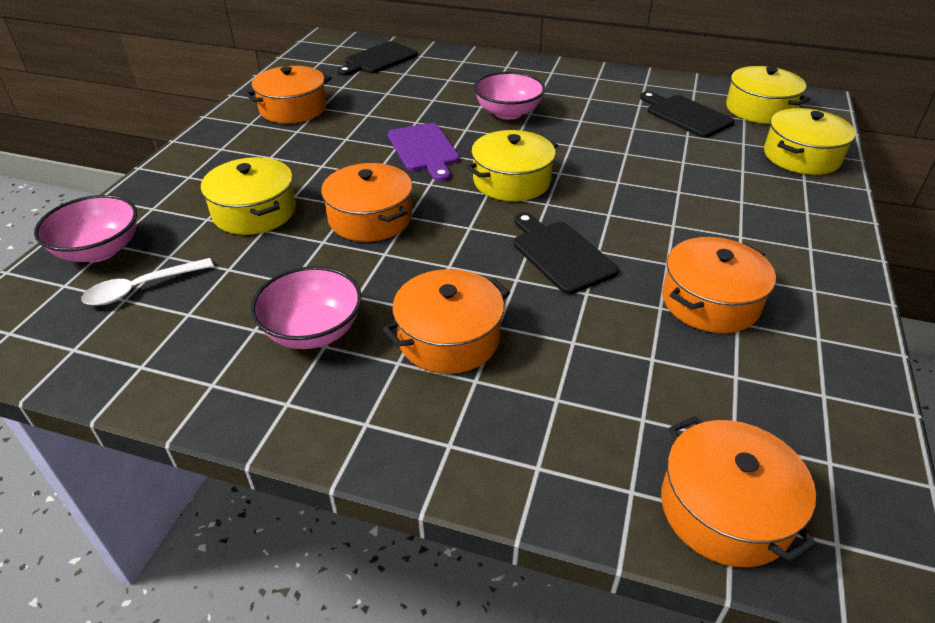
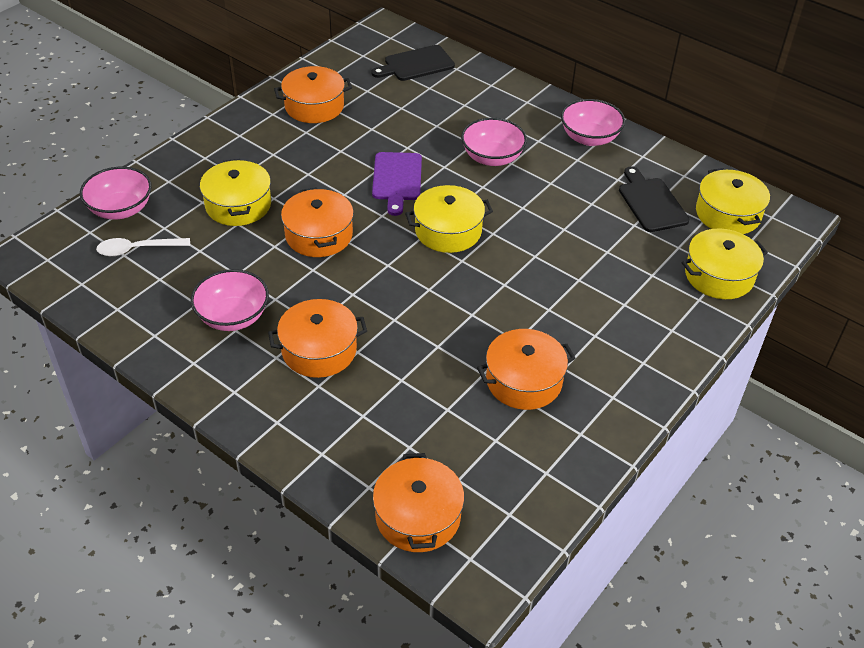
camera: 20 degrees right, 5 degrees up
black cutting board [513,212,619,294] -> none
none -> pink bowl [561,99,625,146]

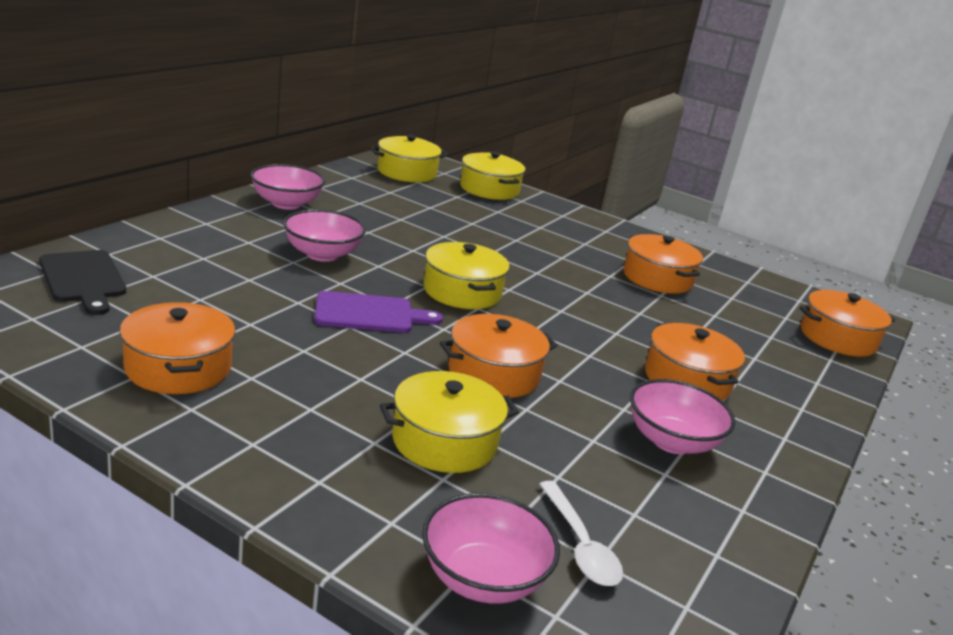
camera: 100 degrees left, 20 degrees down
black cutting board [619,166,689,232] -> none

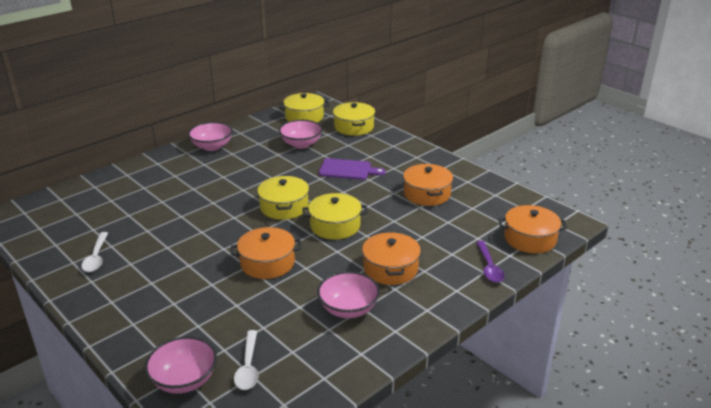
camera: 20 degrees right, 5 degrees up
black cutting board [39,250,126,315] -> none
orange pot [120,302,235,394] -> white spoon [81,232,108,272]
pink bowl [283,209,366,262] -> pink bowl moved to [279,120,323,149]
purple cutting board [314,291,443,333] -> purple cutting board moved to [319,158,385,180]
yellow pot [380,371,519,473] -> yellow pot moved to [303,193,368,240]
none -> purple spoon [476,241,505,283]

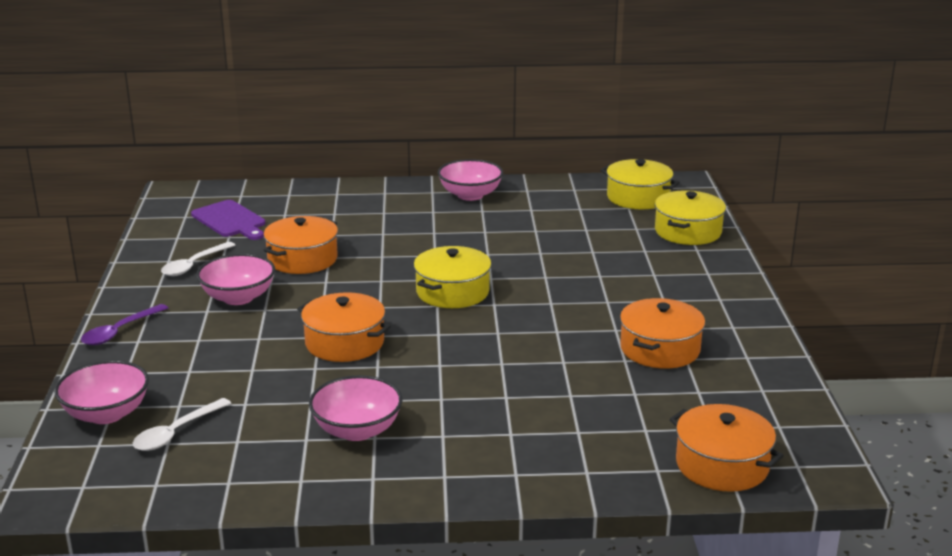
camera: 40 degrees right, 5 degrees down
pink bowl [279,120,323,149] -> pink bowl moved to [196,254,275,305]
yellow pot [303,193,368,240] -> none
purple cutting board [319,158,385,180] -> purple cutting board moved to [191,200,265,240]
orange pot [362,232,421,285] -> orange pot moved to [263,216,338,274]
purple spoon [476,241,505,283] -> purple spoon moved to [81,304,168,345]

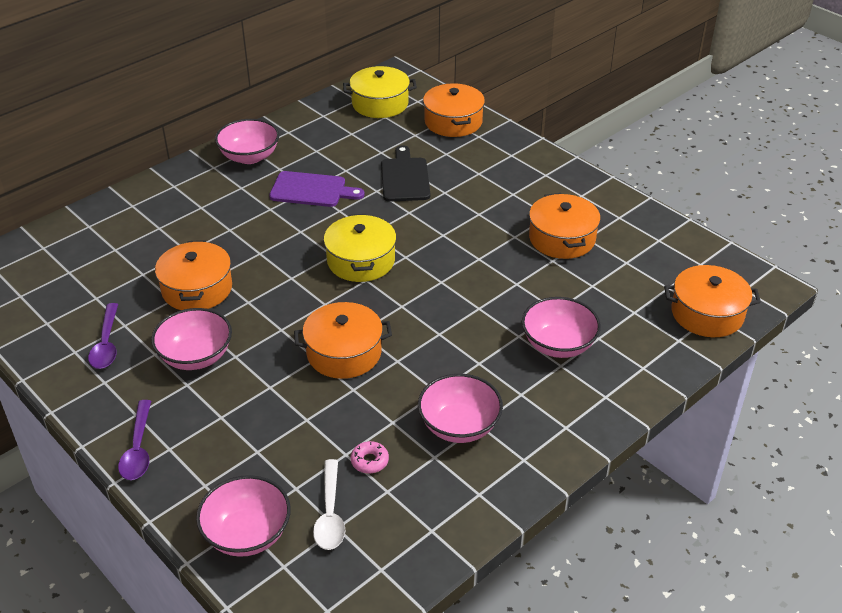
camera: 40 degrees left, 15 degrees up
white spoon [161,242,235,276] -> purple spoon [88,303,118,369]
purple cutting board [191,200,265,240] -> purple cutting board moved to [269,171,365,207]
yellow pot [655,190,726,245] -> orange pot [423,83,485,137]
none -> pink donut [351,441,389,474]
none -> black cutting board [381,145,430,202]
none -> pink bowl [522,297,601,358]

